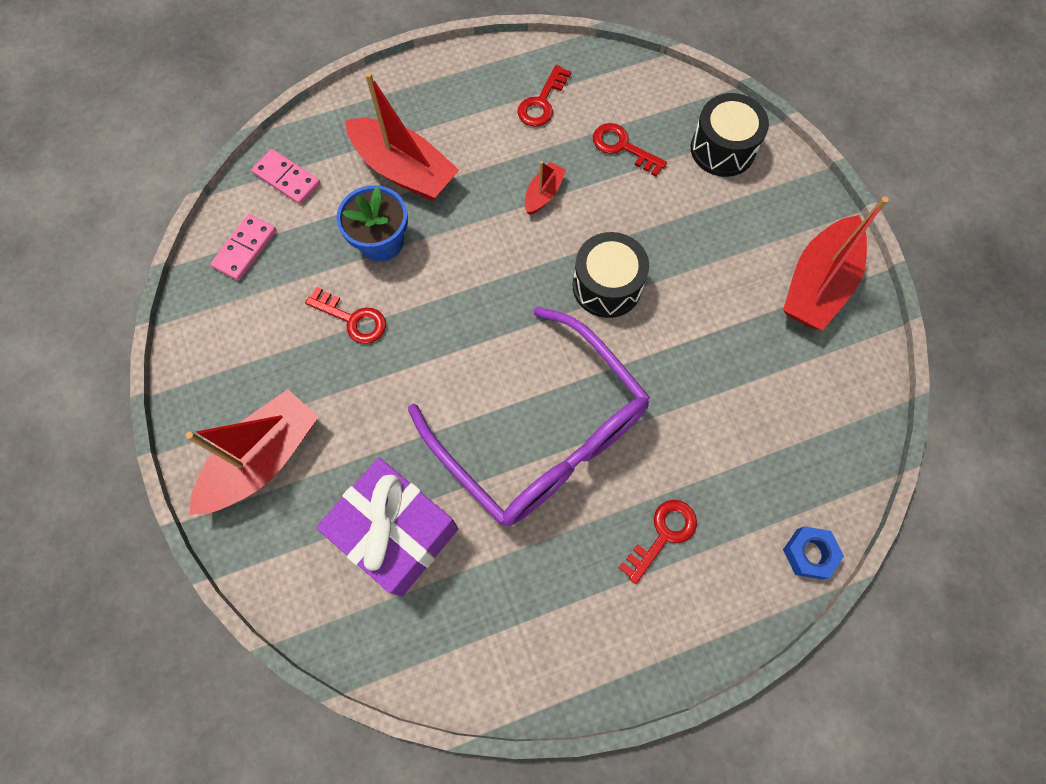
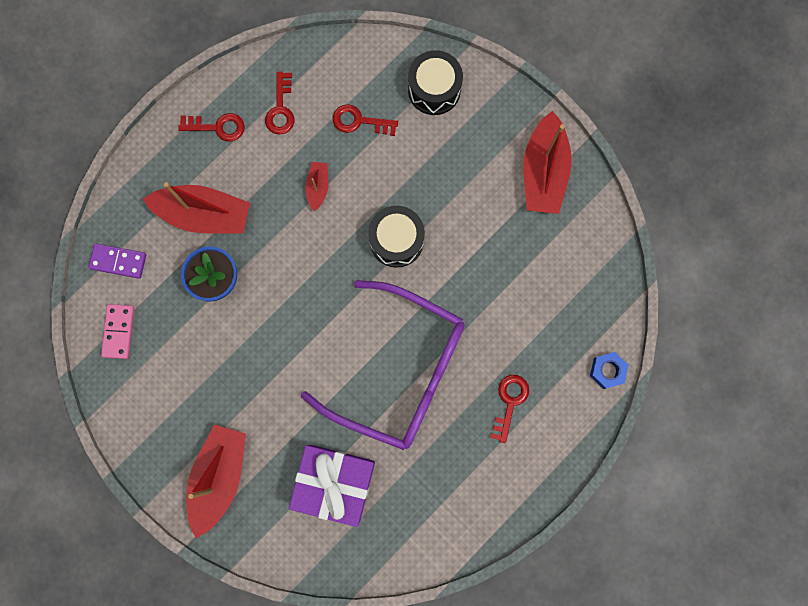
camera: 25 degrees left, 10 degrees up
pink domino [251,149,320,205] -> purple domino [88,243,146,279]
red key [305,287,386,344] -> red key moved to [179,113,245,141]

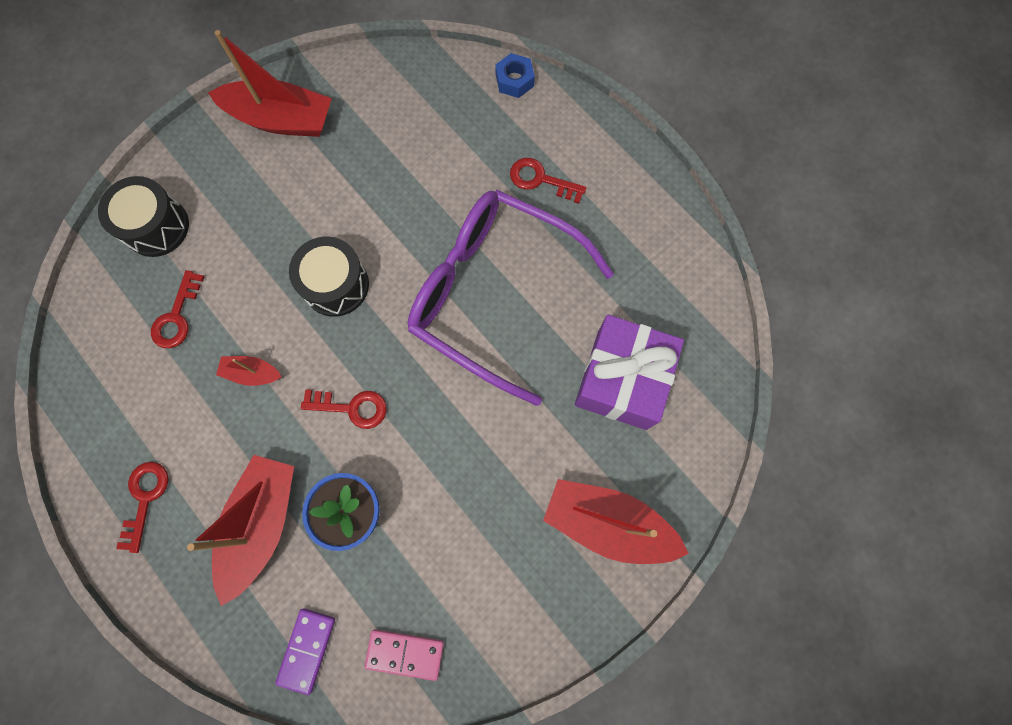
camera: 85 degrees left, 5 degrees down
red key [265,71,294,135] -> red key moved to [301,389,387,429]
purple glasses [301,280,465,450] -> purple glasses turned 90 degrees counterclockwise [408,190,614,406]

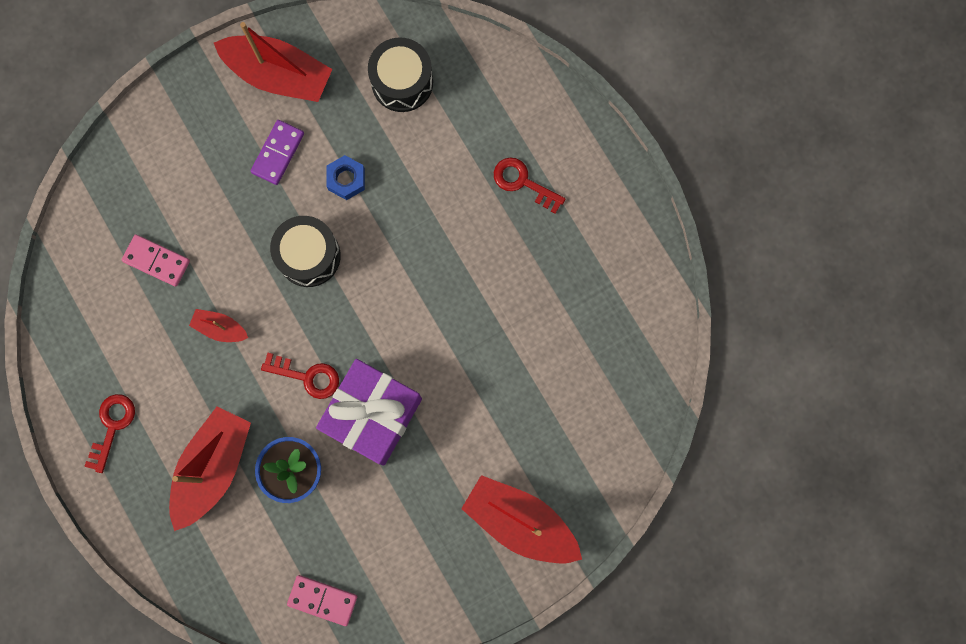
camera: 10 degrees right, 5 degrees up
black drum [98,176,189,257] -> black drum moved to [368,37,433,112]
red key [151,270,205,348] -> pink domino [122,235,190,287]
purple domino [275,608,335,695] -> purple domino moved to [251,120,304,185]
purple glasses [408,190,614,406] -> none
blue nut [495,53,535,98] -> blue nut moved to [326,155,365,200]
purple gift [575,315,684,430] -> purple gift moved to [316,359,422,466]

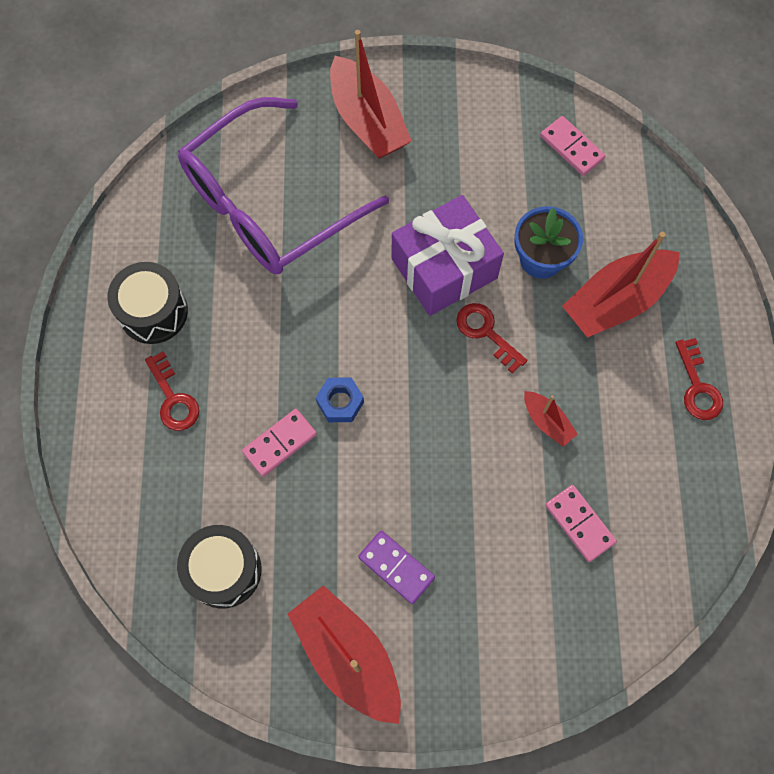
camera: 150 degrees left, 10 degrees down
red key [84,394,135,473] -> red key turned 60 degrees counterclockwise [675,338,723,420]
purple domino [251,120,304,185] -> purple domino turned 75 degrees clockwise [358,530,435,604]
black drum [270,216,341,287] -> black drum moved to [108,262,188,344]
blue nut [326,155,365,200] -> blue nut moved to [316,377,364,422]
none -> purple glasses [178,97,389,275]
none -> pink domino [242,409,317,477]

